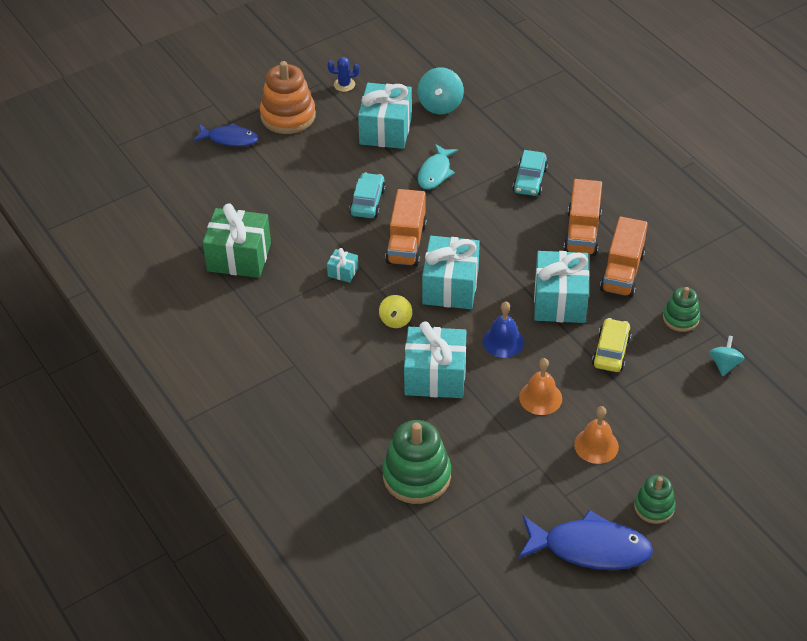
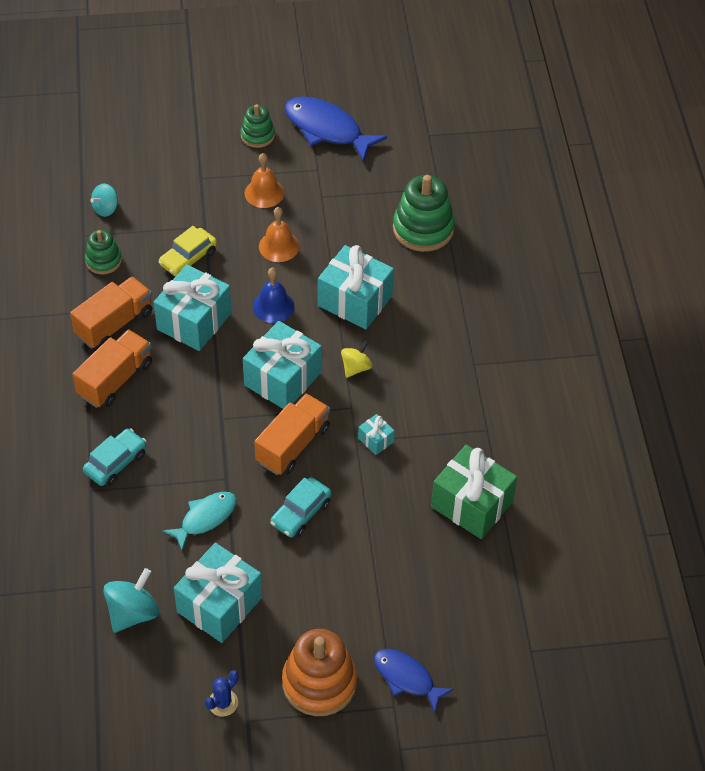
camera: 155 degrees left, 5 degrees up
blue cactus [327,57,360,92] -> blue cactus turned 75 degrees counterclockwise [205,670,239,717]

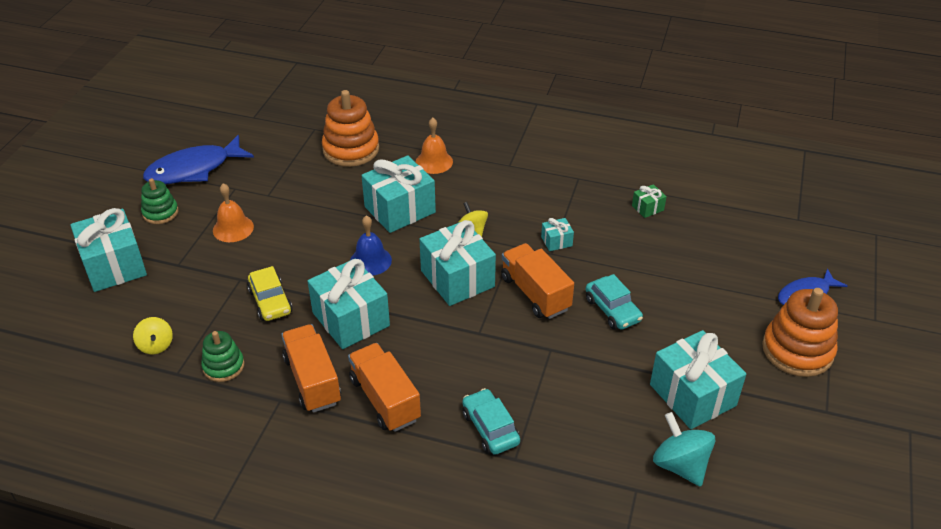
camera: 65 degrees left, 10 degrees down
turquoise spinning top [90,184,118,217] -> yellow spinning top [133,317,173,354]
turquoise fish [163,492,237,550] -> none
blue cactus [205,670,239,717] -> none
orange bell [259,207,299,262] -> orange bell moved to [416,118,453,174]
green stacking toy [393,175,455,252] -> orange stacking toy [322,90,379,167]
green gift [431,445,517,539] -> green gift [632,184,667,218], size x0.45
none -> turquoise gift [70,208,147,292]

